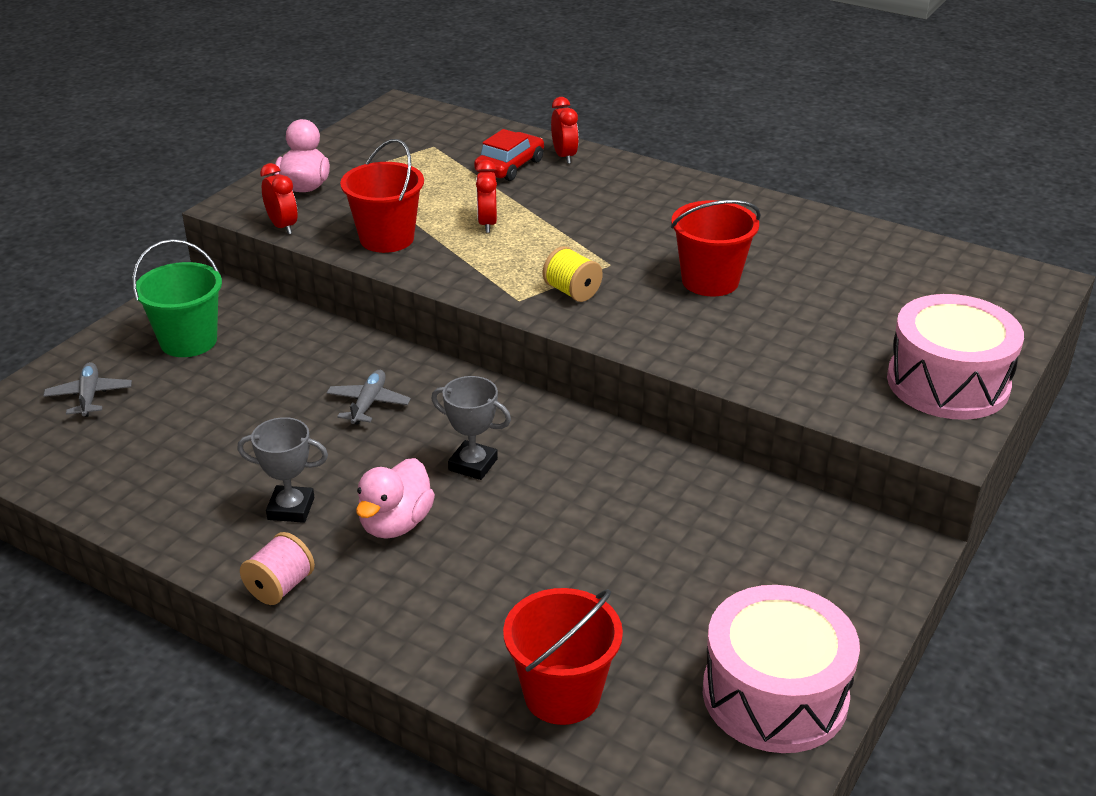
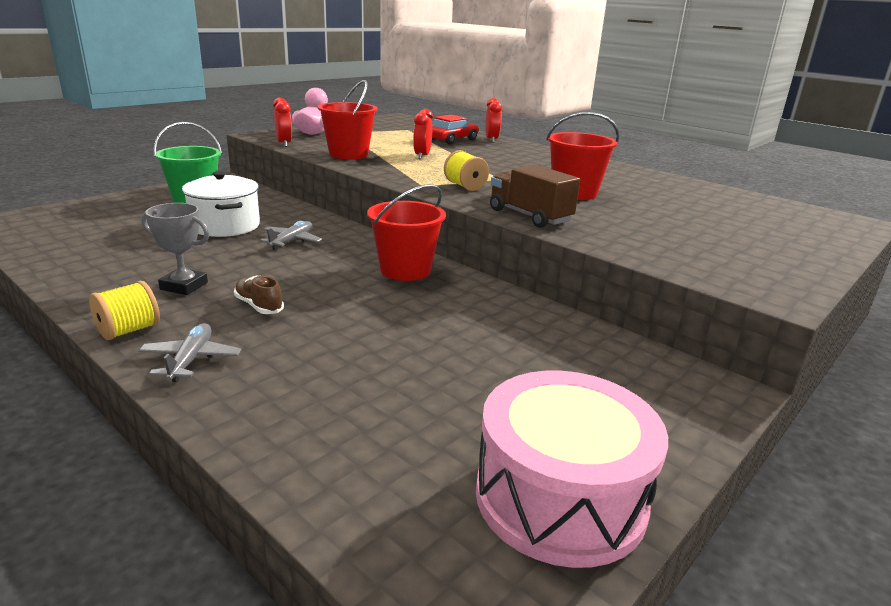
camera: 10 degrees right, 10 degrees down
grey plane [43,362,132,417] -> grey plane moved to [138,323,242,382]
pink spool [240,532,315,605] -> yellow spool [89,281,160,340]
pink duck [356,458,435,539] -> brown shoe [234,276,284,314]
grey trophy [431,376,511,480] -> none
red bucket [503,588,623,725] -> red bucket moved to [367,184,446,281]
pink drum [887,294,1024,420] -> none
none -> white pot [182,171,260,237]
none -> brown truck [490,165,580,228]

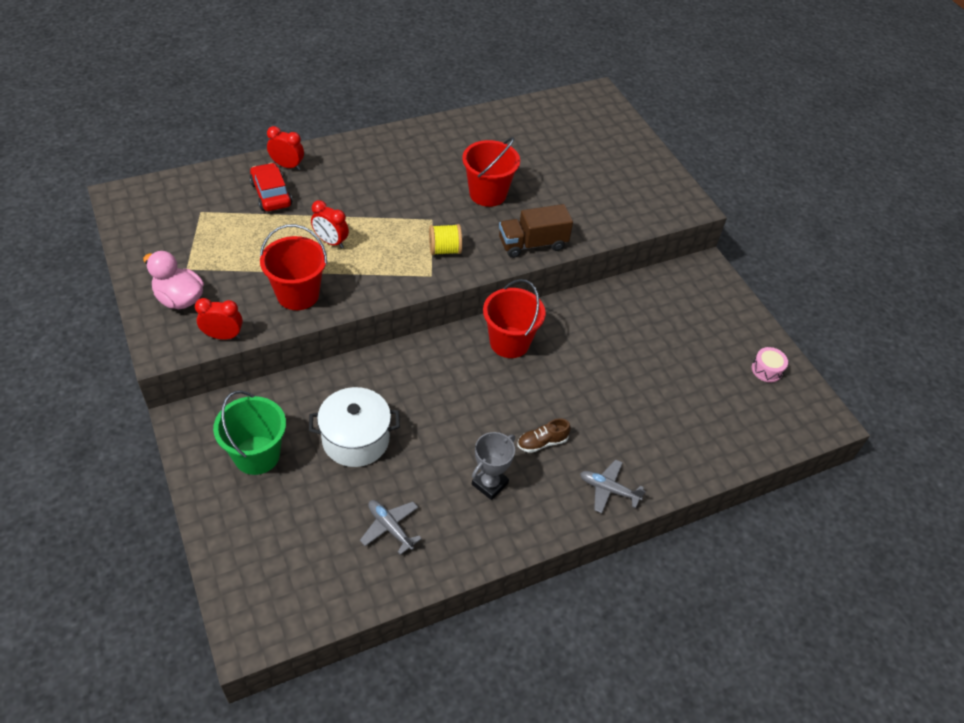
camera: 70 degrees left, 25 degrees up
yellow spool [89,281,160,340] -> none
grey plane [260,221,322,250] -> grey plane moved to [360,500,422,555]
pink drum [476,371,668,568] -> pink drum [752,347,788,382], size x0.41

